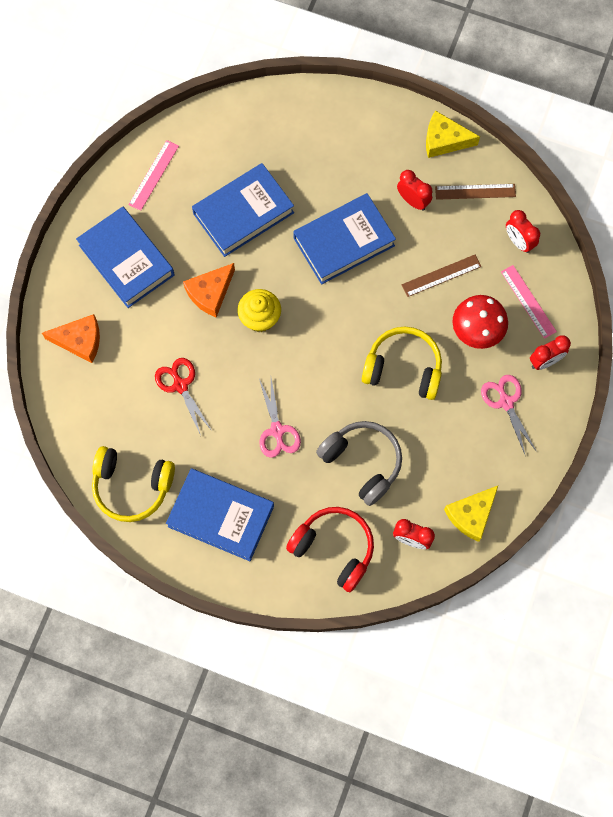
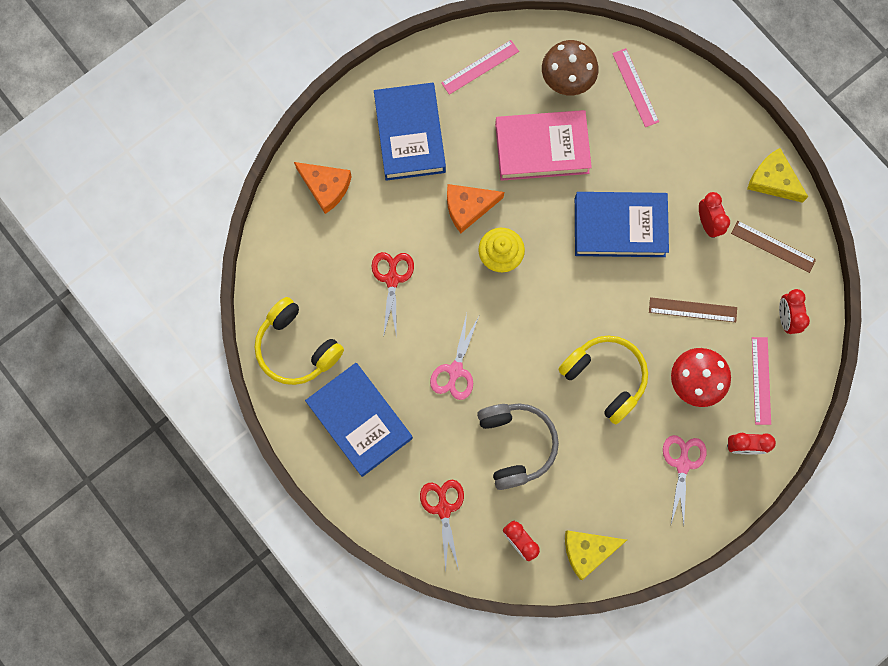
camera: 30 degrees right, 5 degrees up
blue book [192,163,294,257] -> pink book [495,110,592,181]
red headphones [286,507,374,592] -> red scissors [420,480,464,571]
none -> brown mushroom [542,40,598,95]
none -> pink ruler [612,48,659,127]

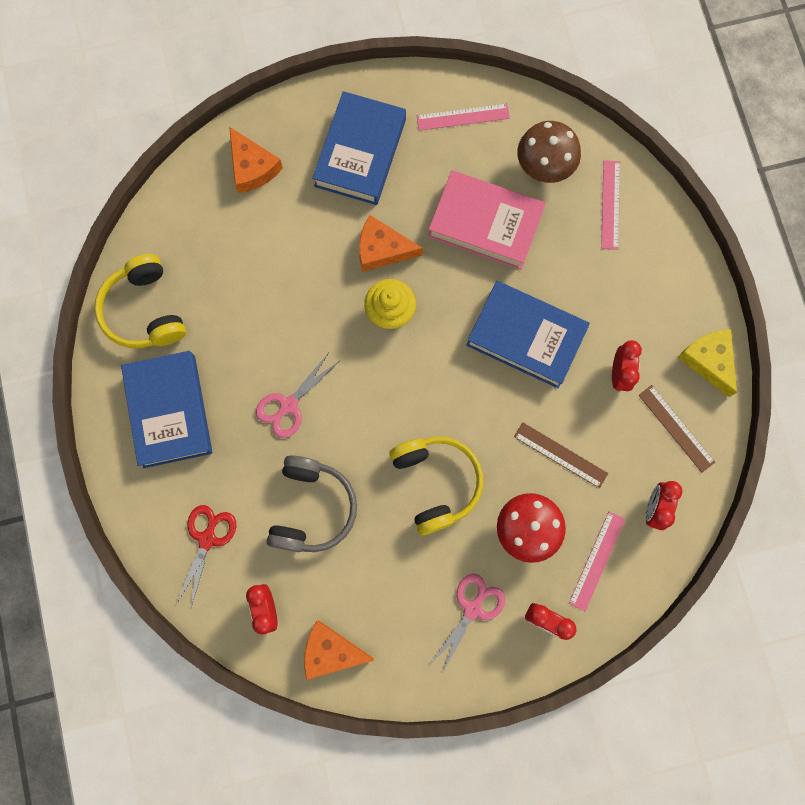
camera: 25 degrees right, 0 degrees up
red scissors [372,252,414,338] -> none
yellow cheese [565,530,627,580] -> orange cheese [304,620,374,680]

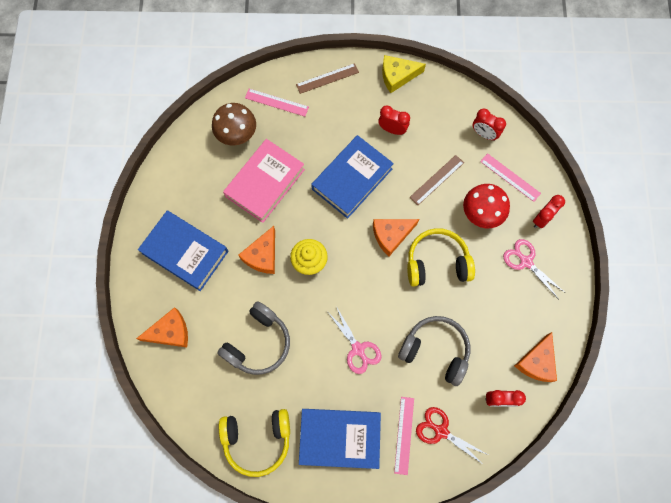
camera: 75 degrees left, 5 degrees down
pink ruler [417,103,510,131] -> pink ruler moved to [394,397,414,475]
brown ruler [638,385,715,473] -> brown ruler moved to [296,63,359,94]
none -> grey headphones [217,301,290,375]
none -> orange cheese [373,219,419,256]

